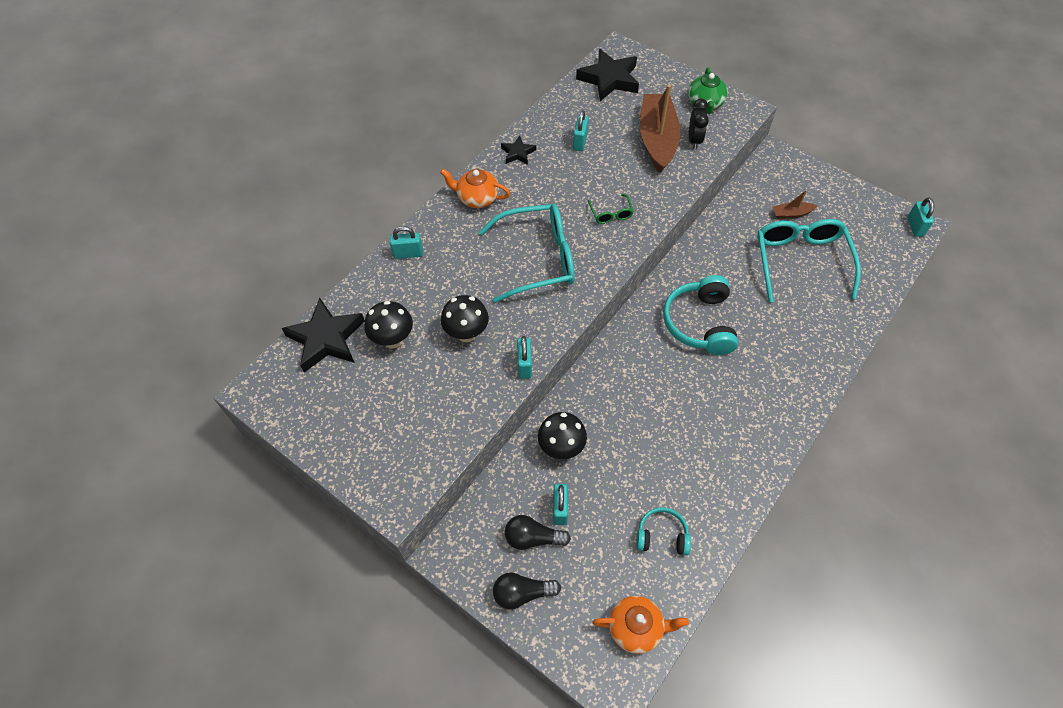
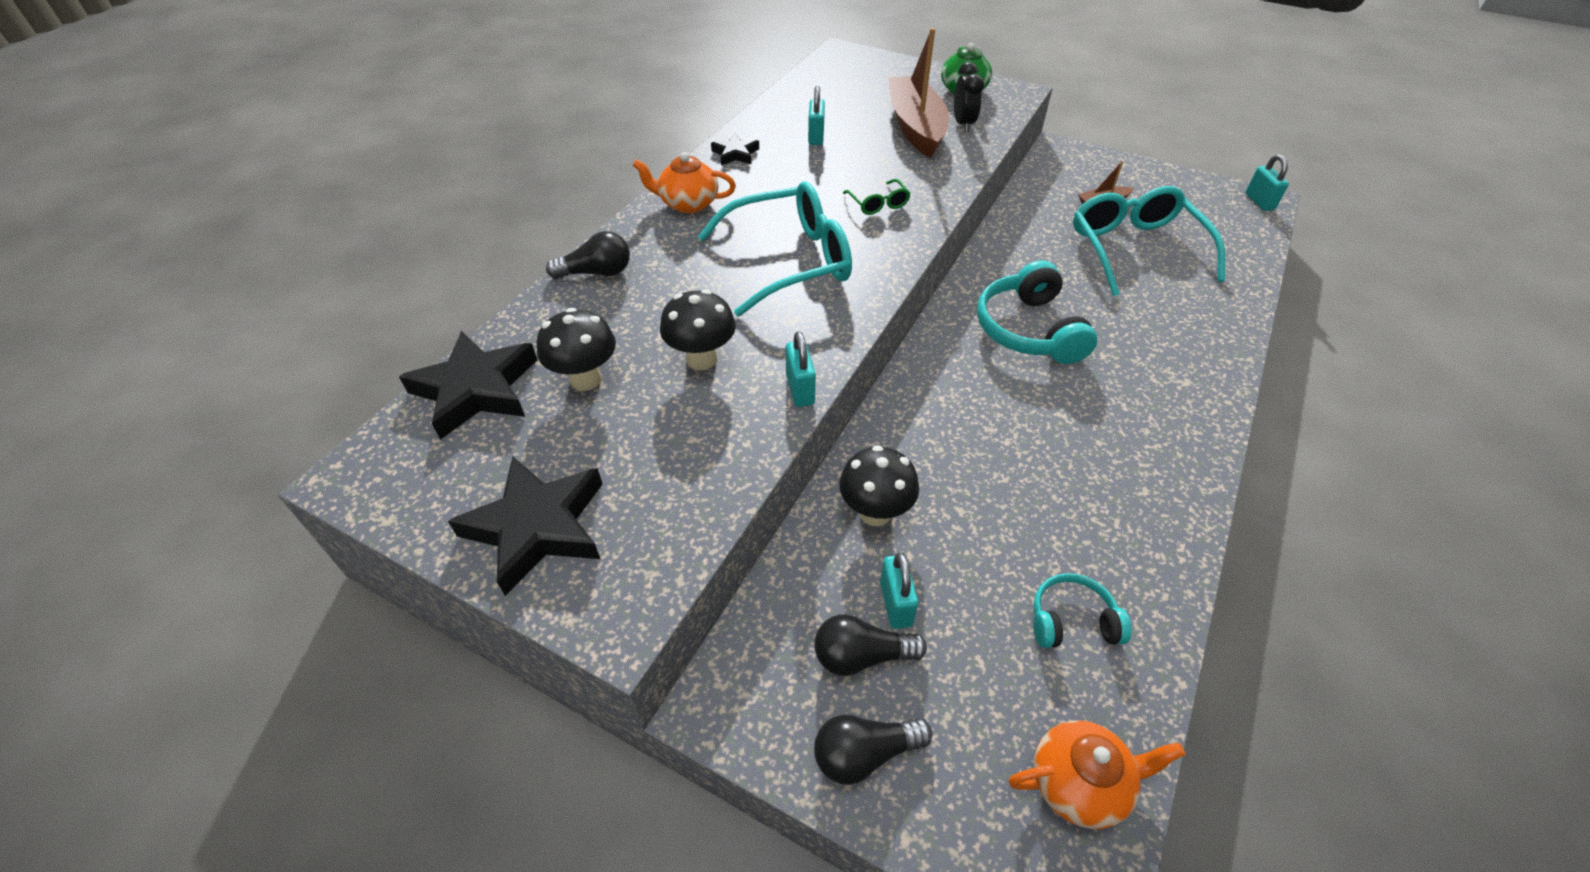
camera: 10 degrees left, 10 degrees down
turquoise padlock [390,226,423,259] -> black light bulb [546,231,630,279]
black star [576,49,639,101] -> black star moved to [448,456,602,596]

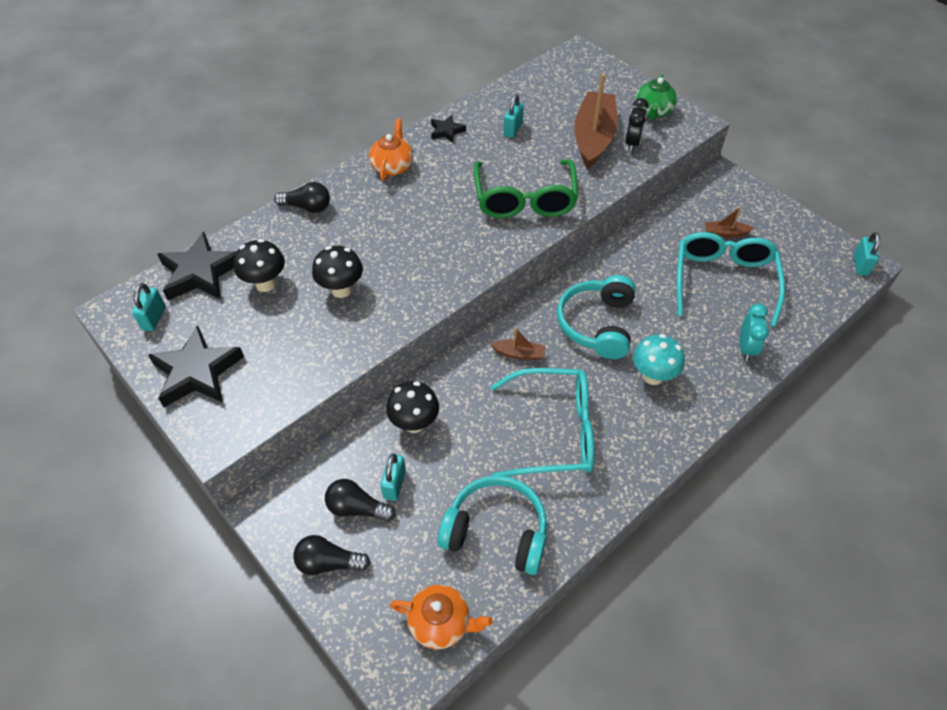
camera: 20 degrees right, 5 degrees up
orange teapot [633,152,736,213] -> orange teapot turned 75 degrees clockwise [369,118,413,181]
turquoise glasses [698,181,852,317] -> turquoise glasses moved to [490,368,594,477]
turquoise padlock [786,331,816,407] -> turquoise padlock moved to [132,283,166,331]
green glasses [843,179,911,215] -> green glasses [473,160,578,218], size x2.34
turquoise headphones [1033,573,1132,648] -> turquoise headphones [438,476,547,575], size x1.76
none -> brown boat [490,327,545,360]
none -> turquoise mushroom [633,334,685,385]
none -> turquoise clock [739,304,769,361]

